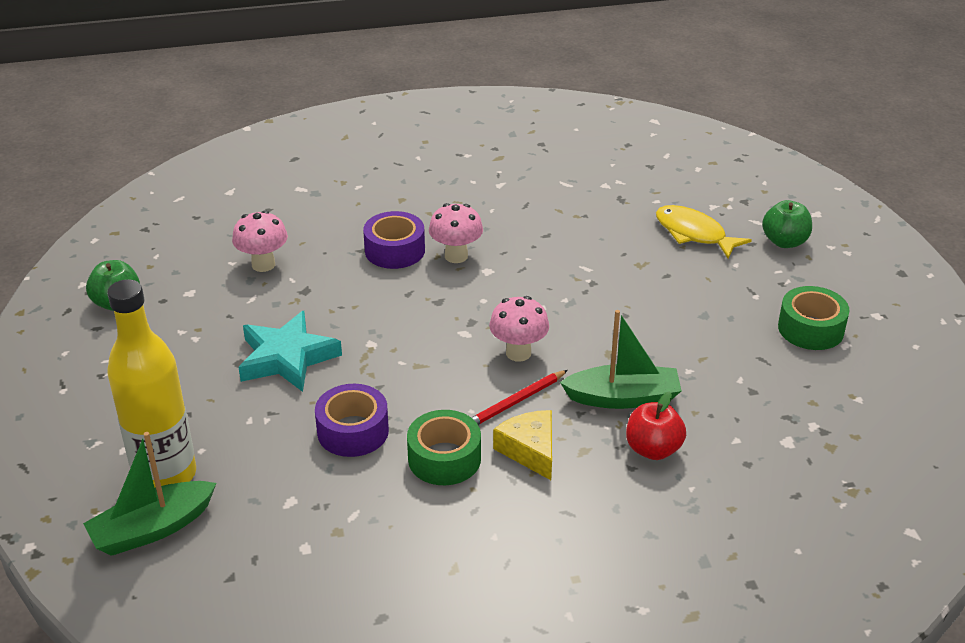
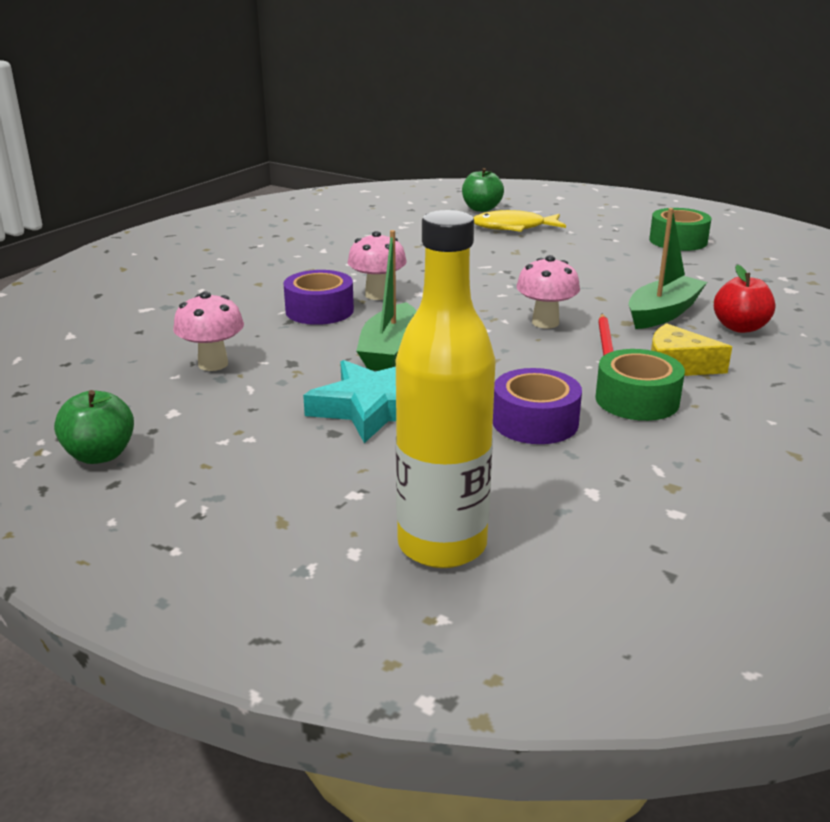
camera: 45 degrees left, 10 degrees down
green boat [83,432,216,556] -> green boat moved to [356,230,417,371]
green apple [762,200,812,248] -> green apple moved to [462,168,504,212]

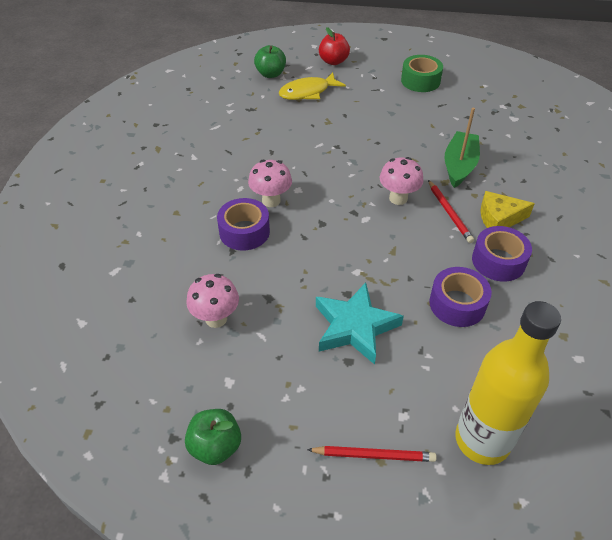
camera: 25 degrees left, 20 degrees up
green boat [356,230,417,371] -> none
green tape [595,349,685,421] -> purple tape [472,226,532,282]
red apple [714,265,775,333] -> red apple moved to [319,27,350,65]
none -> red pencil [307,446,437,462]

